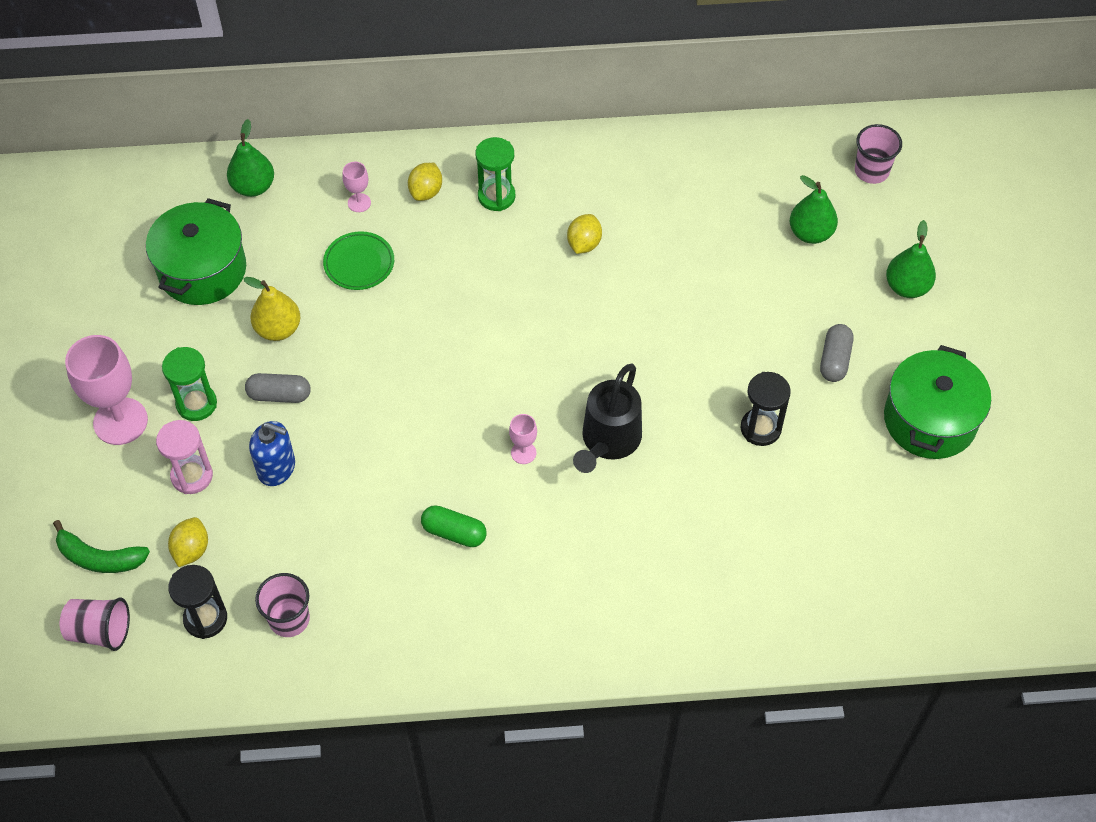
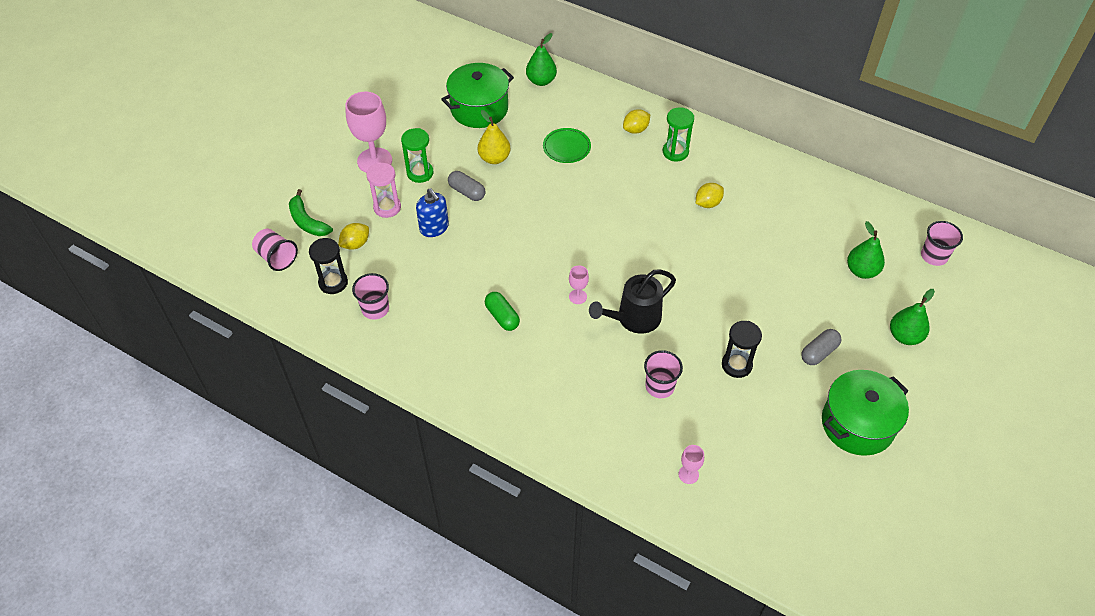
camera: 35 degrees right, 5 degrees down
pink goblet [342,162,371,212] -> pink goblet moved to [679,445,704,484]
none -> pink cup [644,350,683,398]

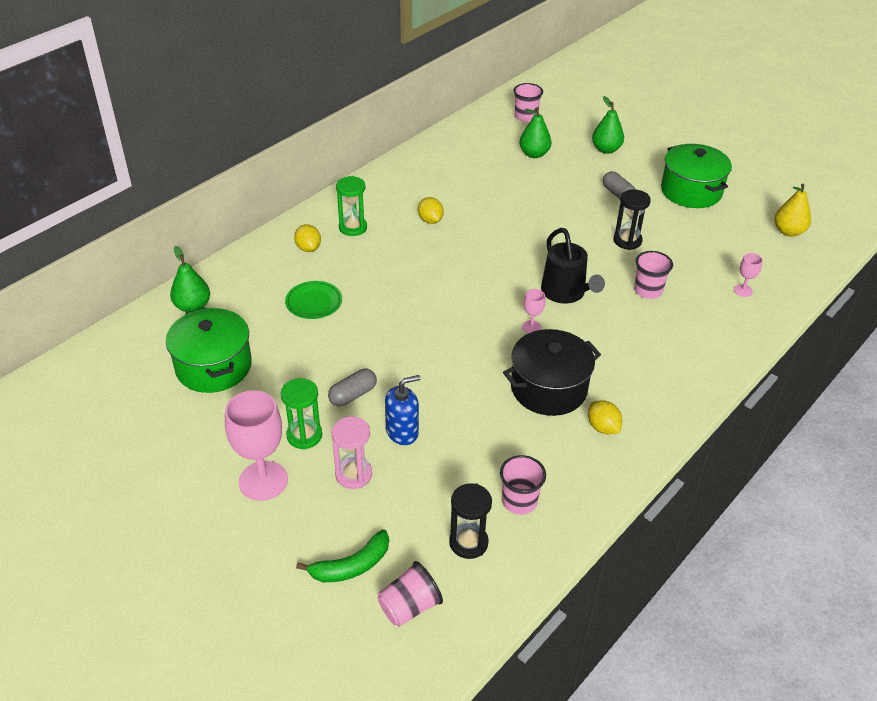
camera: 80 degrees left, 10 degrees down
yellow lemon [338,223,369,250] -> yellow lemon moved to [588,400,622,435]
yellow pear [478,110,510,164] -> yellow pear moved to [774,184,811,237]
green capsule [485,292,520,331] -> black pot [503,329,601,416]

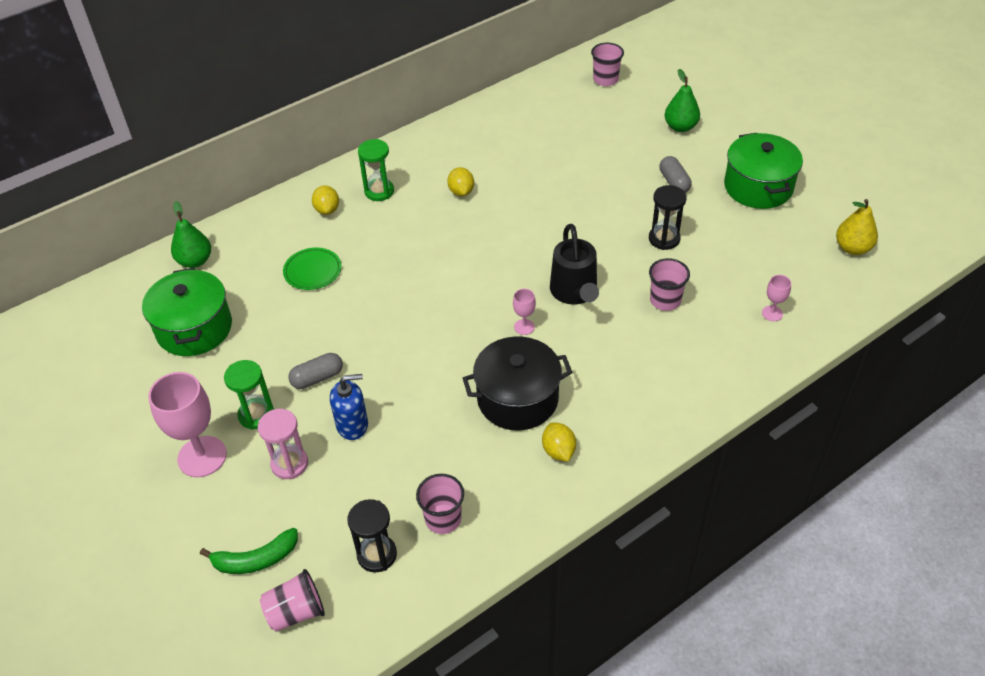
camera: 15 degrees right, 5 degrees up
green pear [519,107,552,158] -> none

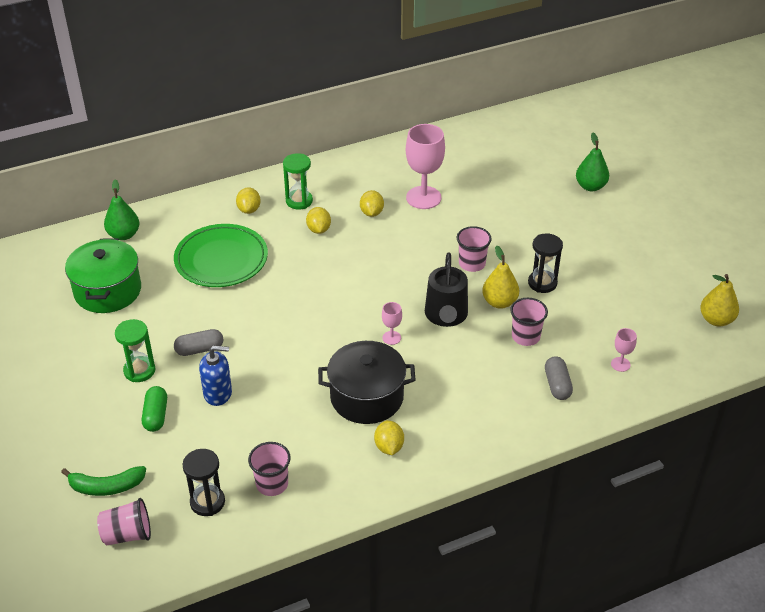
camera: 10 degrees right, 5 degrees down
pink goblet [148,372,227,477] -> pink goblet moved to [406,124,445,209]
pink hourglass [258,409,308,479] -> green capsule [142,386,167,432]
green plate [283,248,342,290] -> green plate [174,224,268,287], size x1.78
pink cup [591,43,624,86] -> pink cup moved to [457,226,492,272]
grey capsule [659,156,692,193] -> grey capsule moved to [545,356,573,400]
green pot [724,133,803,209] -> none
none -> yellow lemon [306,207,331,234]
none -> yellow pear [482,246,519,309]

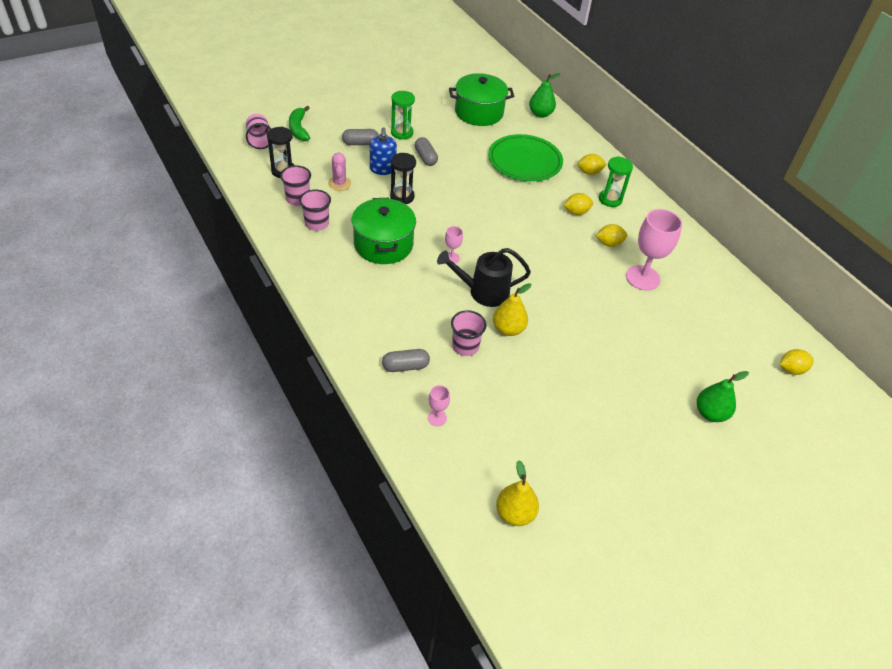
camera: 80 degrees right, 5 degrees up
green capsule [142,386,167,432] -> grey capsule [342,129,379,145]
black pot [318,341,416,424] -> green pot [352,198,416,264]
yellow lemon [374,420,404,455] -> yellow lemon moved to [780,349,814,375]
pink cup [457,226,492,272] -> pink cup moved to [299,190,331,231]
black hourglass [528,233,563,293] -> black hourglass moved to [390,153,416,204]
none -> pink cactus [328,152,351,191]

